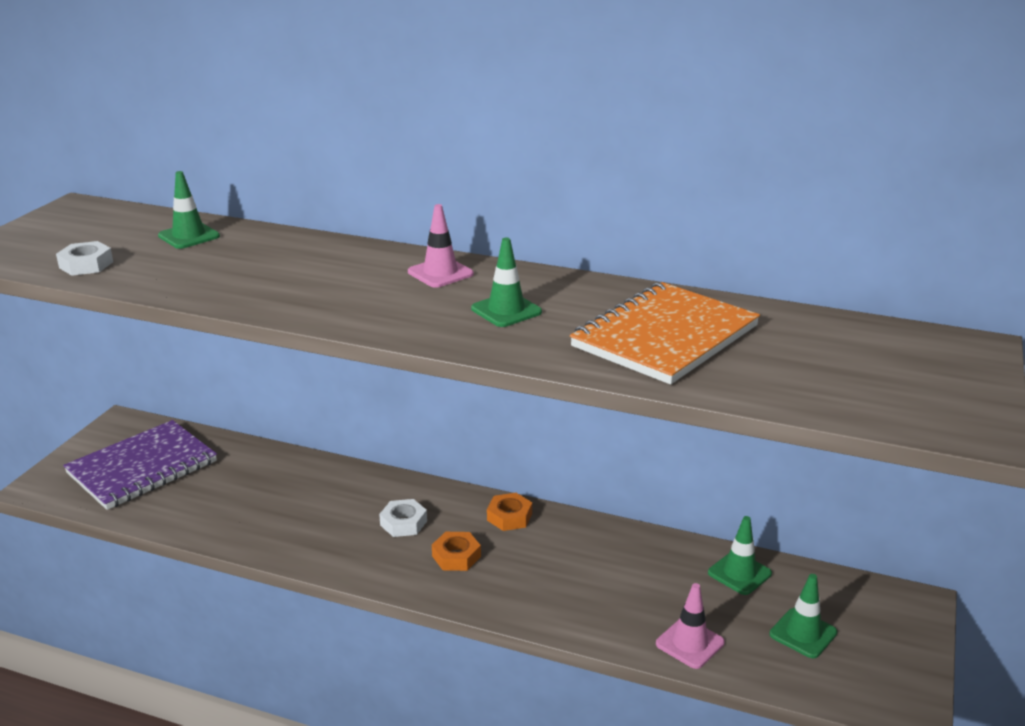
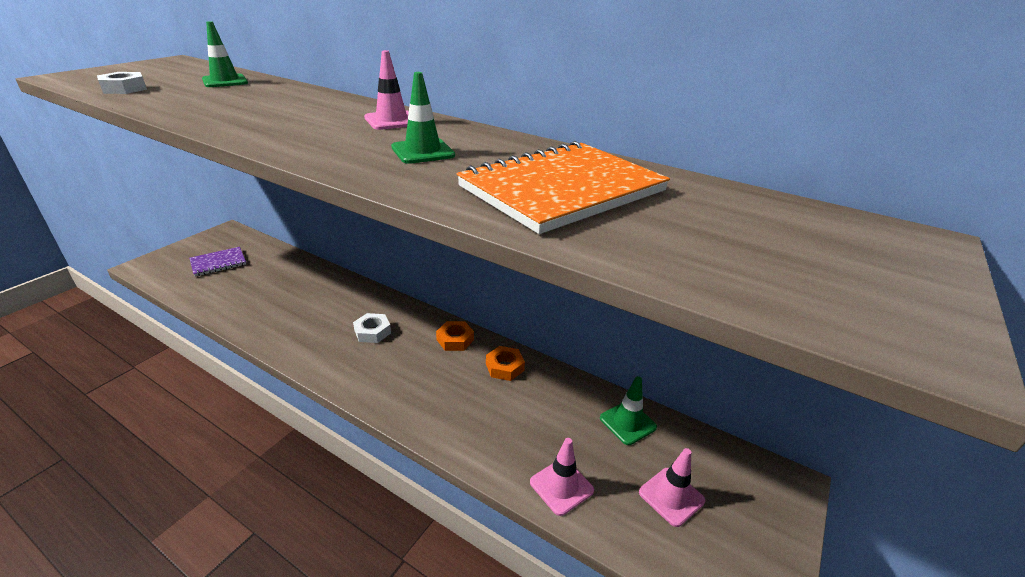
camera: 10 degrees right, 5 degrees up
purple notebook [63,420,217,510] -> purple notebook [189,247,246,277], size x0.54
orange nut [432,532,481,571] -> orange nut moved to [486,346,525,381]
green traffic cone [769,574,837,658] -> pink traffic cone [639,448,705,527]

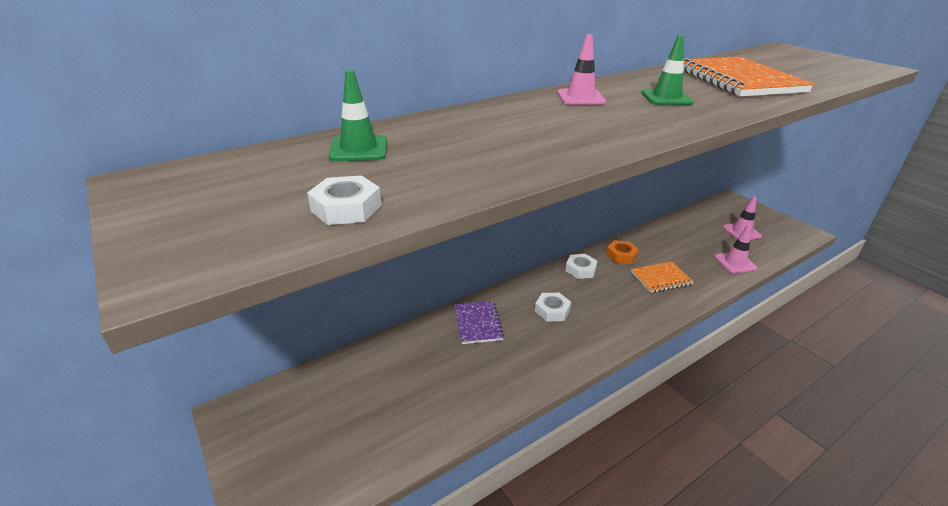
camera: 65 degrees left, 0 degrees up
purple notebook [189,247,246,277] -> purple notebook moved to [454,301,504,344]
orange nut [436,321,474,351] -> white nut [565,254,598,279]
green traffic cone [600,376,657,445] -> none
none -> orange notebook [631,261,694,293]

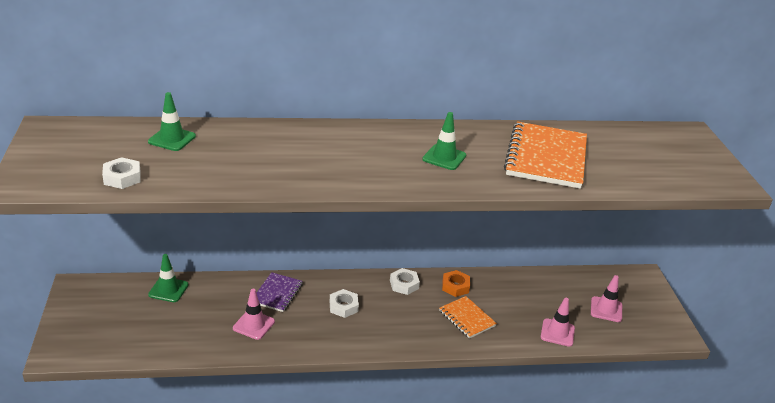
camera: 25 degrees right, 0 degrees up
pink traffic cone [557,34,606,105] -> pink traffic cone moved to [233,289,275,340]
orange notebook [631,261,694,293] -> orange notebook turned 45 degrees clockwise [439,296,497,339]
none -> green traffic cone [148,254,189,302]

